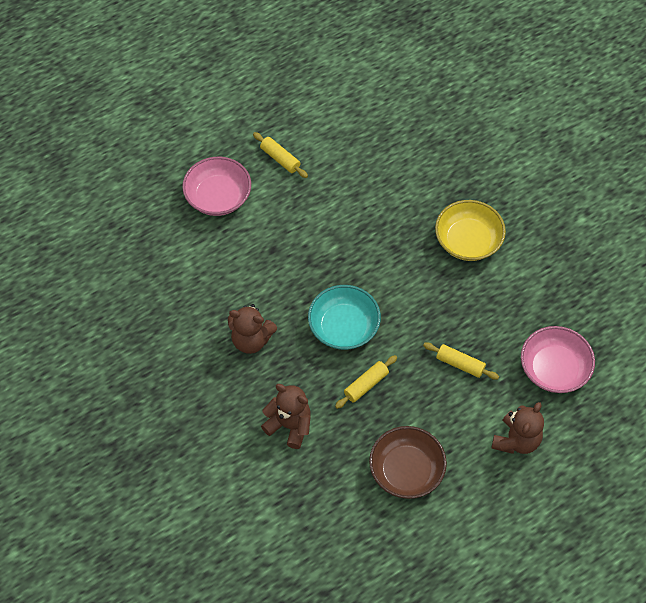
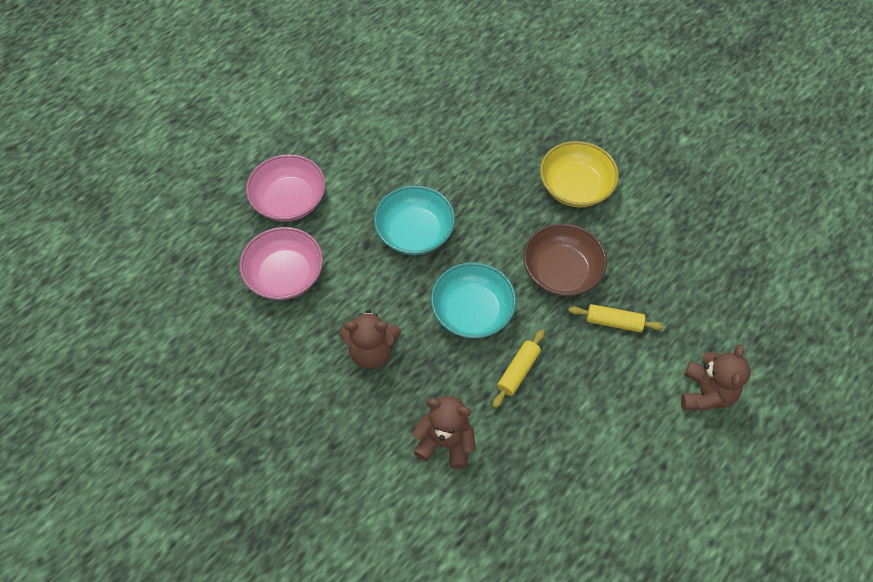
camera: 15 degrees left, 0 degrees up
yellow rolling pin [253,132,308,178] -> none
brown bowl [369,426,447,499] -> brown bowl moved to [523,223,607,296]
pink bowl [521,326,595,393] -> pink bowl moved to [239,227,323,300]
none -> turquoise bowl [374,185,455,255]

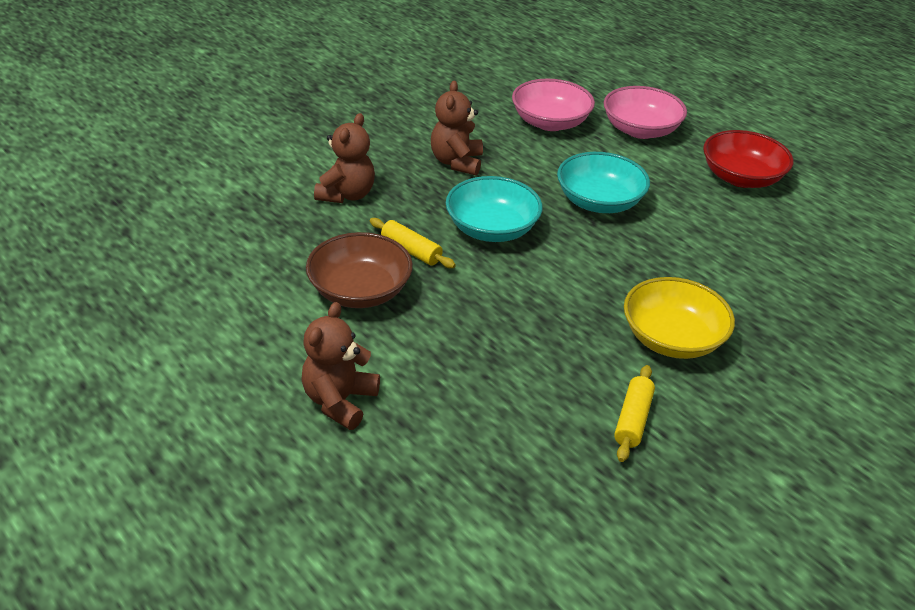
camera: 95 degrees right, 20 degrees down
brown bowl [523,223,607,296] -> brown bowl moved to [306,232,413,308]
yellow rolling pin [568,304,664,332] -> yellow rolling pin moved to [614,365,655,462]
brown teddy bear [681,344,751,410] -> brown teddy bear turned 90 degrees clockwise [301,302,380,430]
none -> red bowl [703,130,794,188]

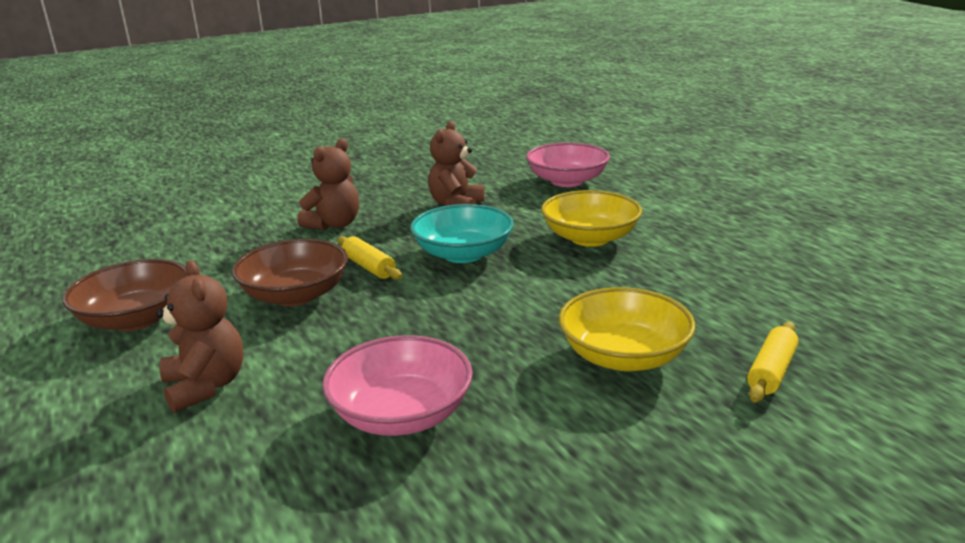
camera: 15 degrees right, 15 degrees down
brown teddy bear [301,302,380,430] -> brown teddy bear turned 120 degrees clockwise [156,260,243,413]
turquoise bowl [557,152,650,213] -> yellow bowl [541,190,642,247]
pink bowl [604,86,687,139] -> pink bowl moved to [322,335,473,436]
yellow rolling pin [614,365,655,462] -> yellow rolling pin moved to [747,322,799,402]
red bowl [703,130,794,188] -> none
none -> brown bowl [62,259,187,331]

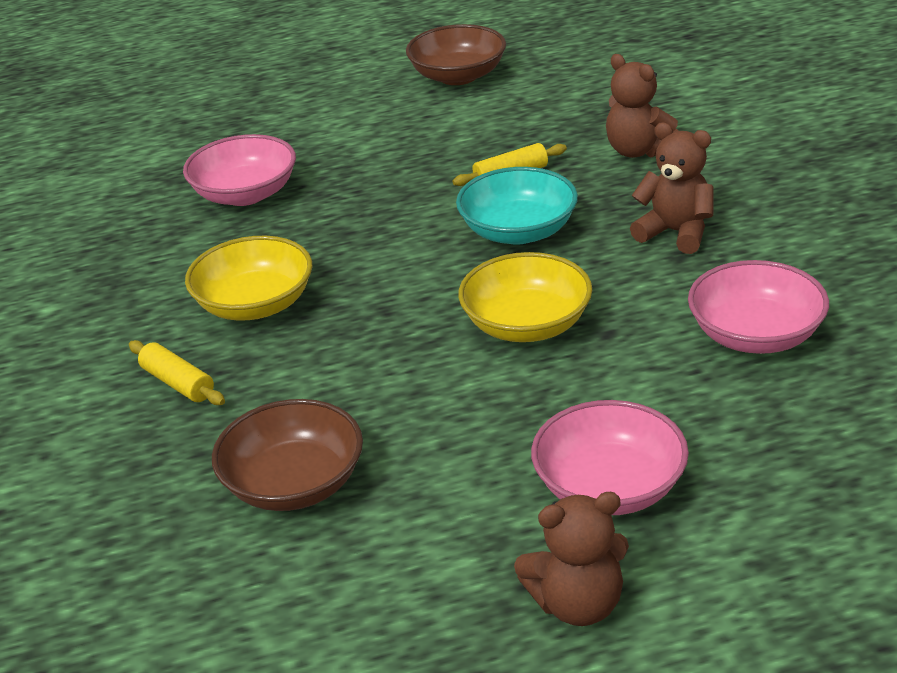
camera: 105 degrees right, 10 degrees up
brown teddy bear [156,260,243,413] -> brown teddy bear moved to [514,492,629,626]
brown bowl [232,239,348,306] -> brown bowl moved to [212,399,363,511]
none -> pink bowl [531,400,689,515]

